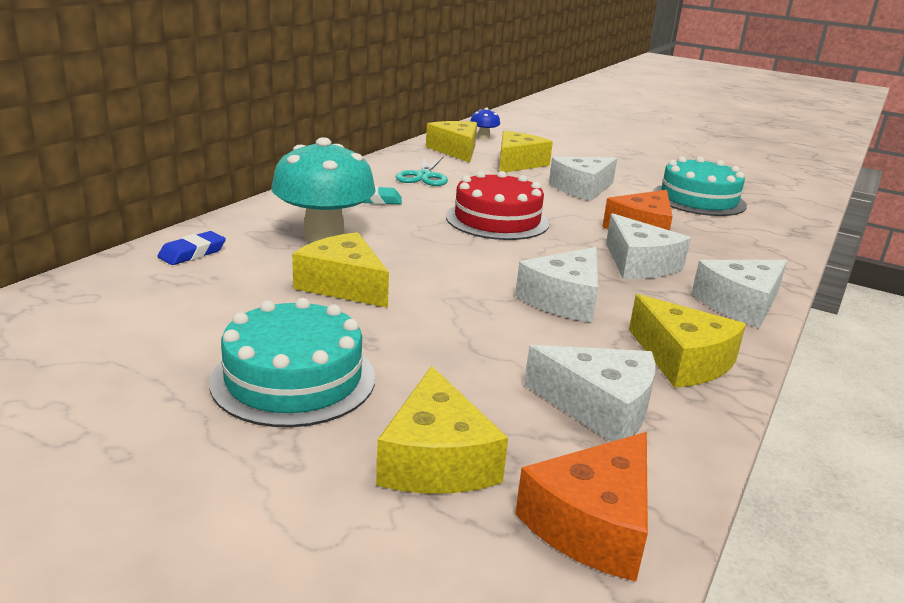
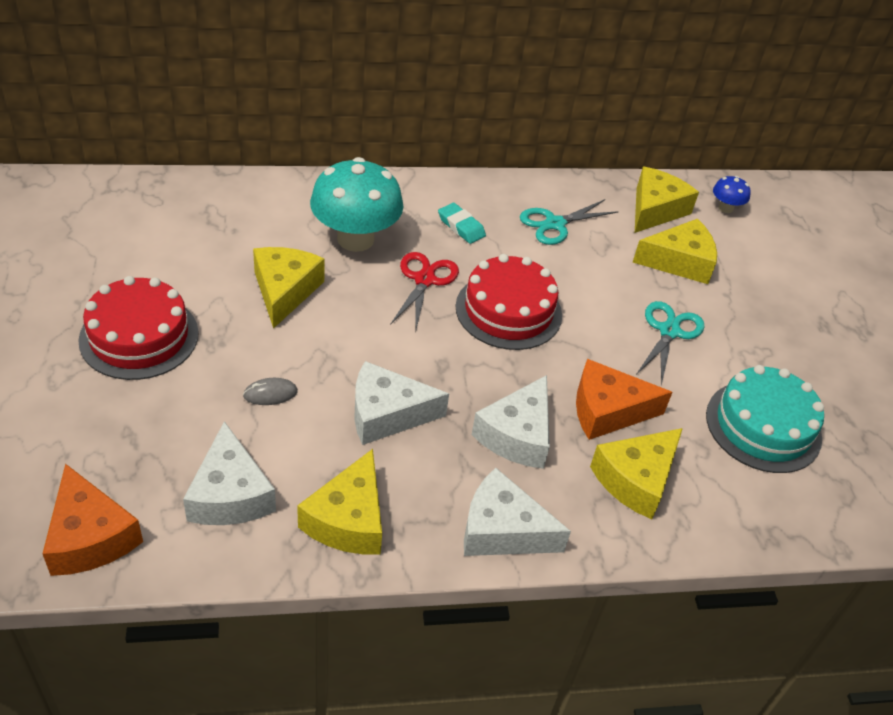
camera: 50 degrees right, 20 degrees up
blue eraser [158,231,226,265] -> none
turquoise cake [209,298,375,427] -> red cake [78,276,199,380]
yellow cheese [376,366,508,494] -> yellow cheese moved to [590,428,683,519]
orange cheese [515,432,648,581] -> orange cheese turned 120 degrees counterclockwise [42,464,143,576]
white cheese [549,157,617,201] -> turquoise scissors [636,301,704,385]
none -> grey mouse [243,378,298,405]
none -> red scissors [390,252,459,329]

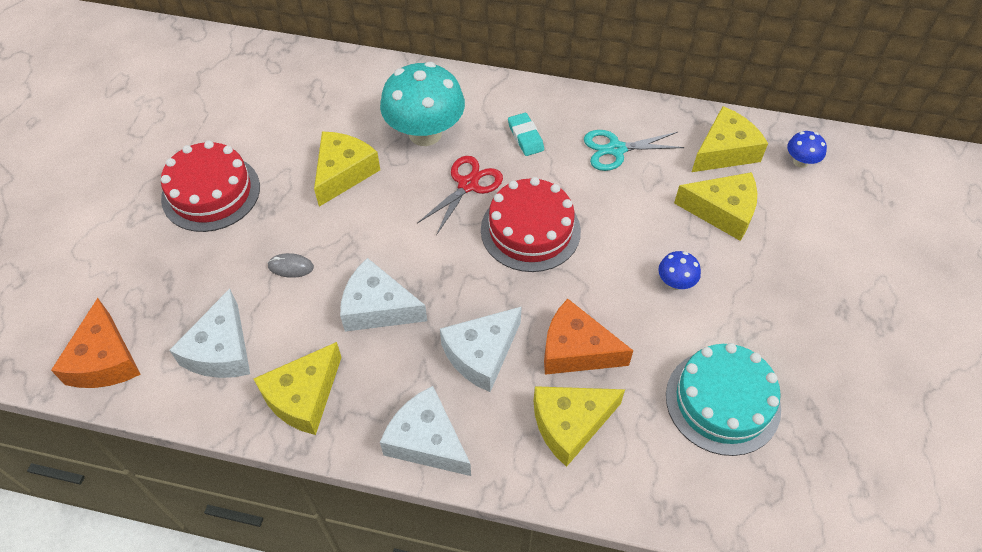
camera: 25 degrees right, 10 degrees up
turquoise scissors [636,301,704,385] -> blue mushroom [658,251,701,290]

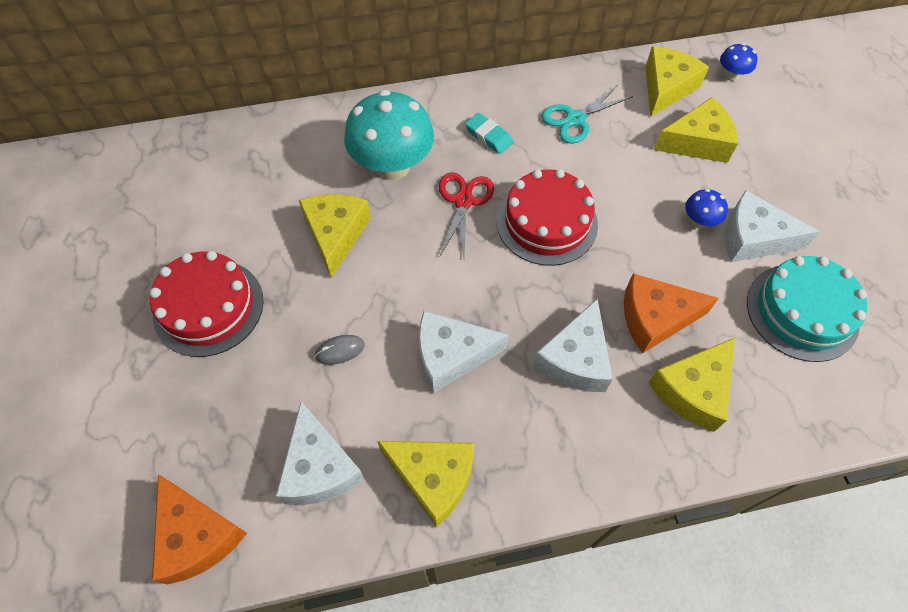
camera: 25 degrees left, 5 degrees up
yellow cheese [254,342,342,435] -> yellow cheese turned 75 degrees counterclockwise [377,441,474,527]
white cheese [380,386,471,476] -> white cheese moved to [725,190,820,262]

